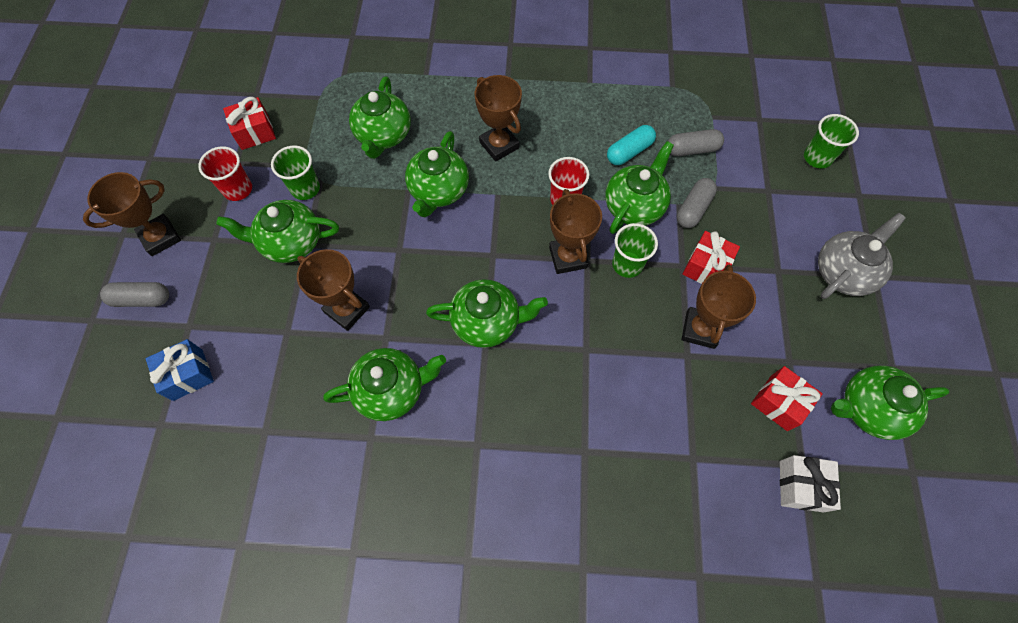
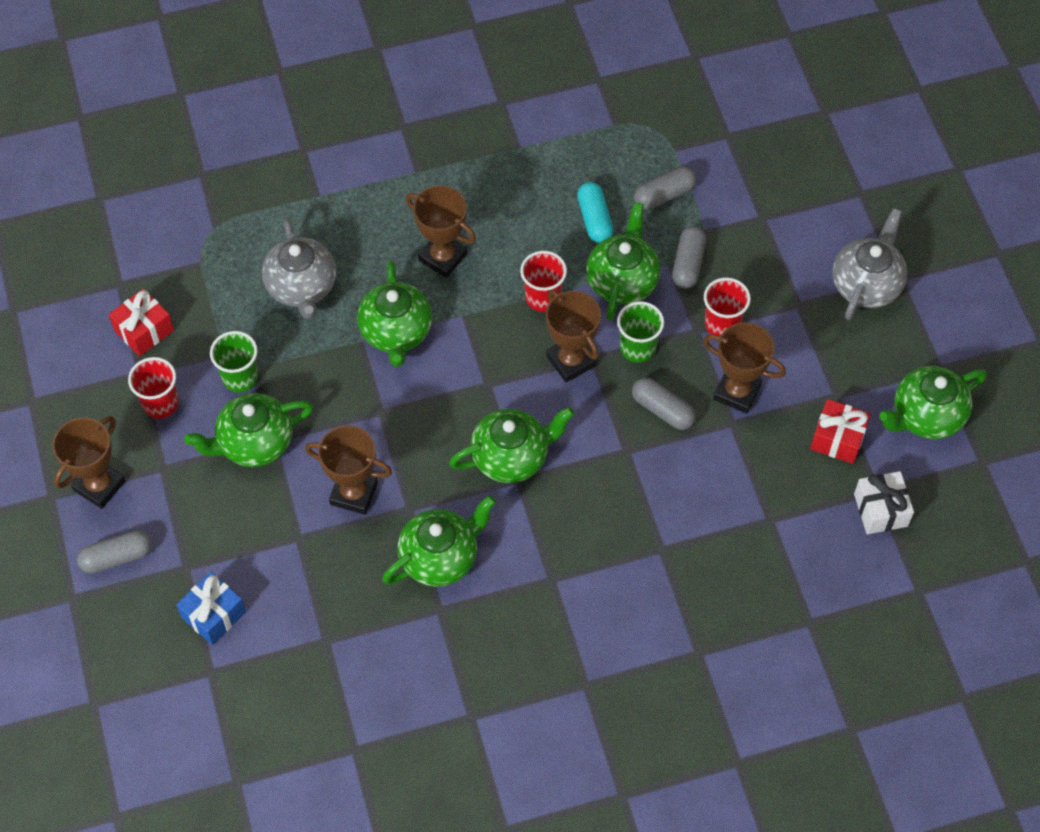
camera: 20 degrees left, 5 degrees down
green teapot [349,76,411,159] -> grey teapot [262,218,336,319]
turquoise capsule [607,125,656,165] -> turquoise capsule turned 45 degrees counterclockwise [577,182,613,243]
brown trophy [682,265,756,349] -> brown trophy turned 60 degrees counterclockwise [703,322,786,414]
red gift [683,231,740,284] -> red cup [704,278,751,336]
green cup [804,114,859,169] -> none
none -> grey capsule [632,378,696,430]

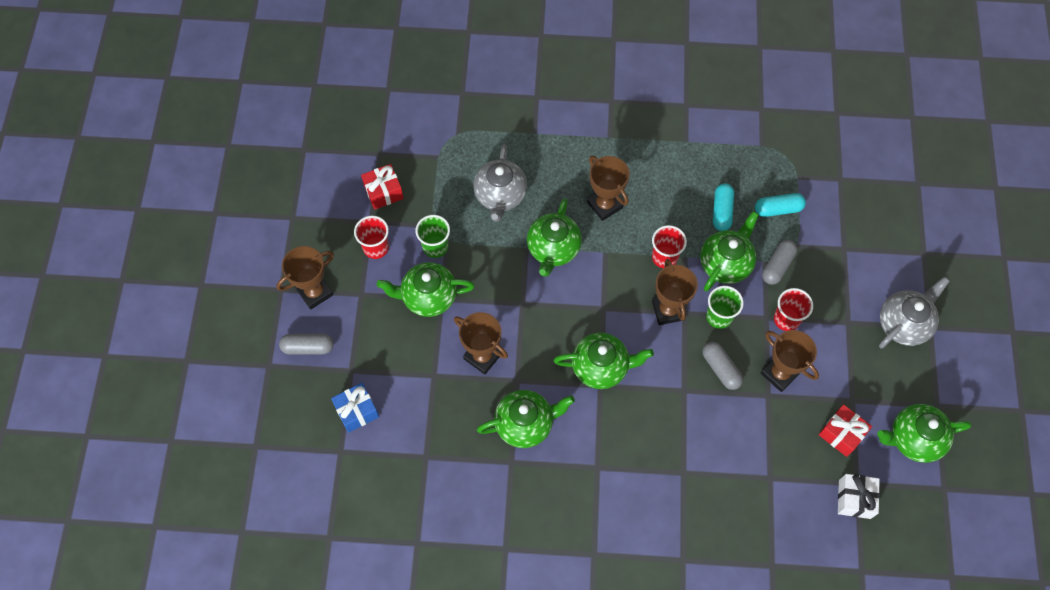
camera: 20 degrees right, 5 degrees up
grey capsule [634,167,696,210] -> turquoise capsule [755,193,806,217]

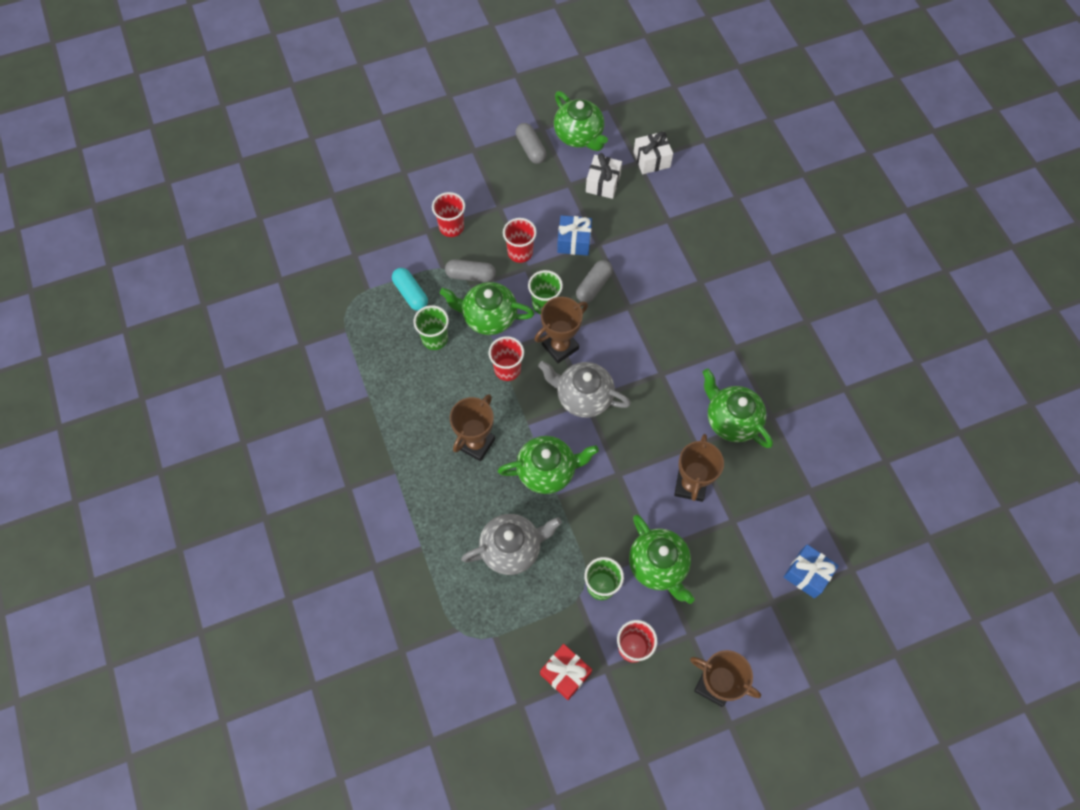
camera: 115 degrees left, 0 degrees up
grey capsule [279,334,334,355] -> grey capsule moved to [516,123,547,164]
green teapot [553,333,654,389] -> none
turquoise capsule [713,183,734,231] -> green cup [413,305,449,350]
brown trophy [761,330,819,392] -> blue gift [557,215,592,256]
red gift [819,404,872,457] -> white gift [586,153,622,199]
grey teapot [879,277,950,348] -> grey teapot moved to [538,361,631,418]
none -> red cup [432,192,465,237]

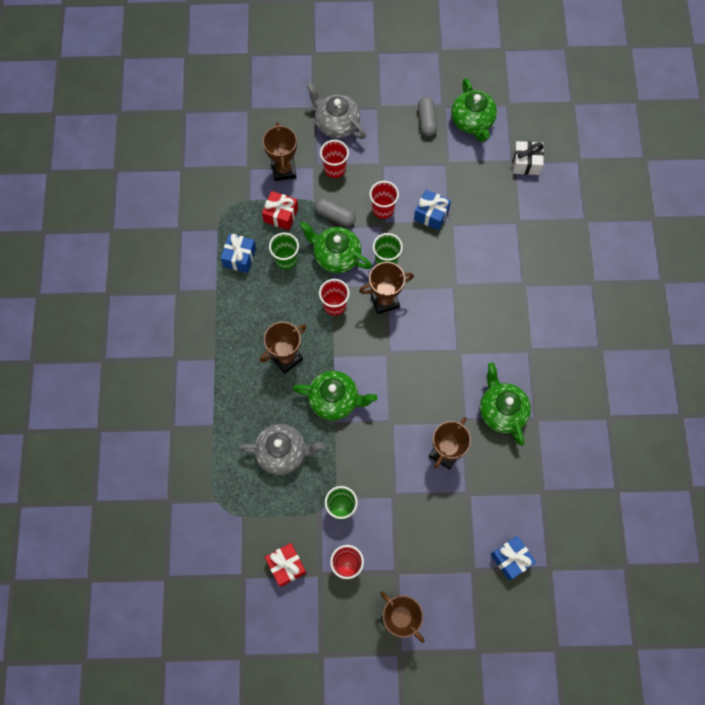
camera: 20 degrees right, 5 degrees up
turquoise capsule [392,268,428,311] -> red gift [262,191,298,230]
grey teapot [538,361,631,418] -> grey teapot moved to [306,82,366,139]
grey capsule [576,260,613,303] -> none
white gift [586,153,622,199] -> none
green teapot [629,515,694,604] -> none
none -> blue gift [221,234,256,273]
none -> brown trophy [263,122,297,181]

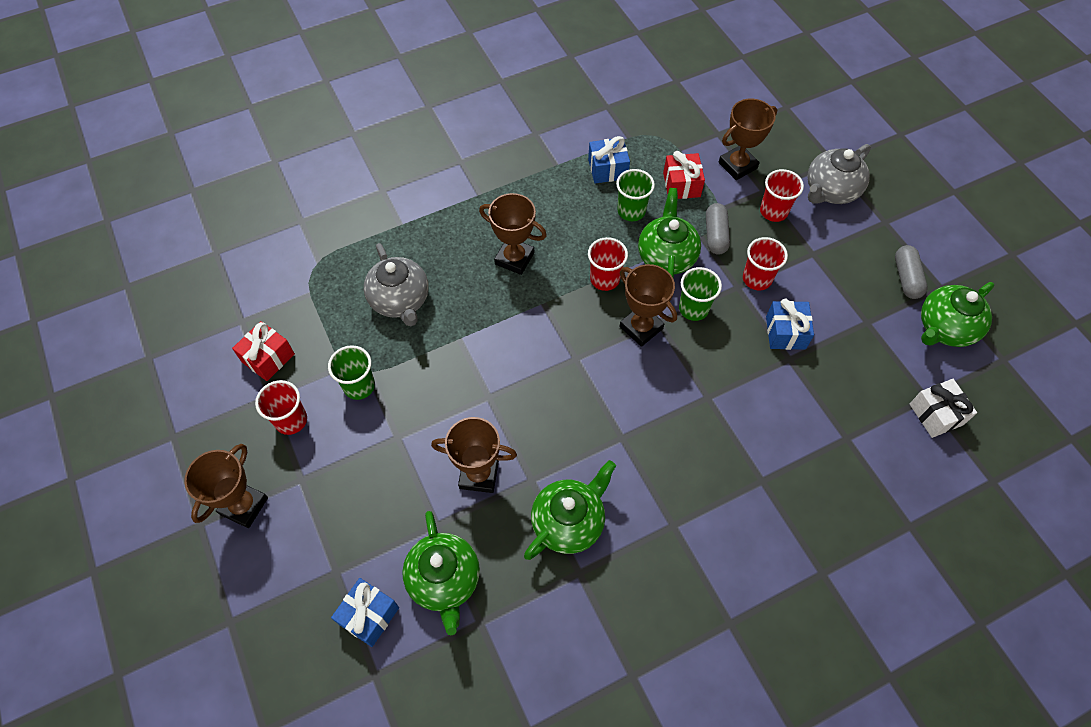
camera: 65 degrees right, 10 degrees down
green teapot [292,371,377,420] -> green teapot moved to [402,511,480,635]
grey teapot [306,82,366,139] -> grey teapot turned 150 degrees counterclockwise [808,144,871,204]
grey capsule [418,97,437,137] -> grey capsule turned 60 degrees counterclockwise [895,245,928,299]

